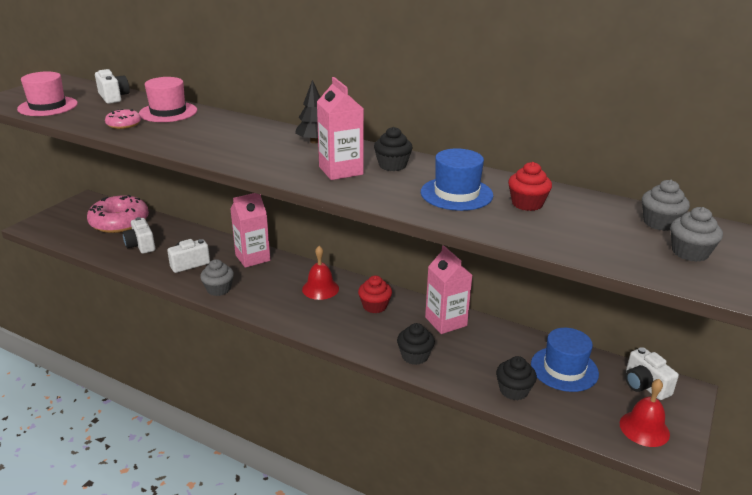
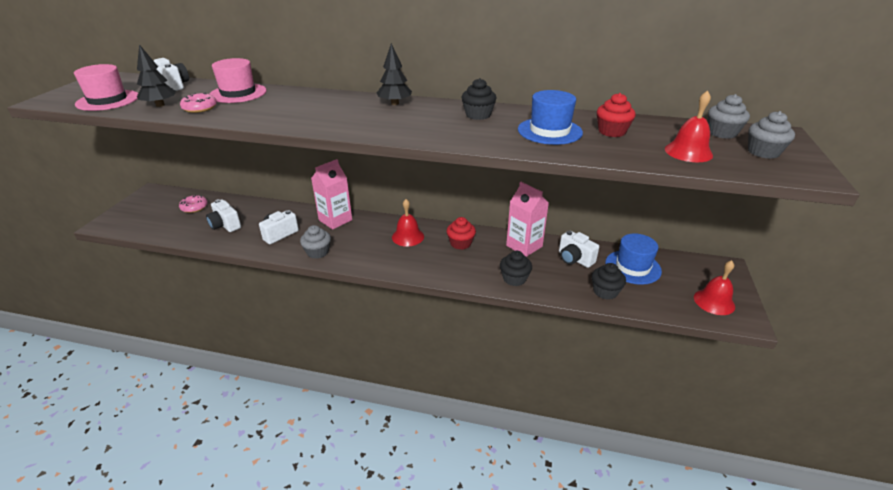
camera: 15 degrees left, 5 degrees up
pink donut [87,195,149,233] -> pink donut [179,195,208,213], size x0.48
pink carton [317,77,364,180] -> none
white camera [625,347,679,400] -> white camera moved to [559,230,599,268]
none -> black tree [137,44,176,107]
none -> red bell [665,91,713,162]

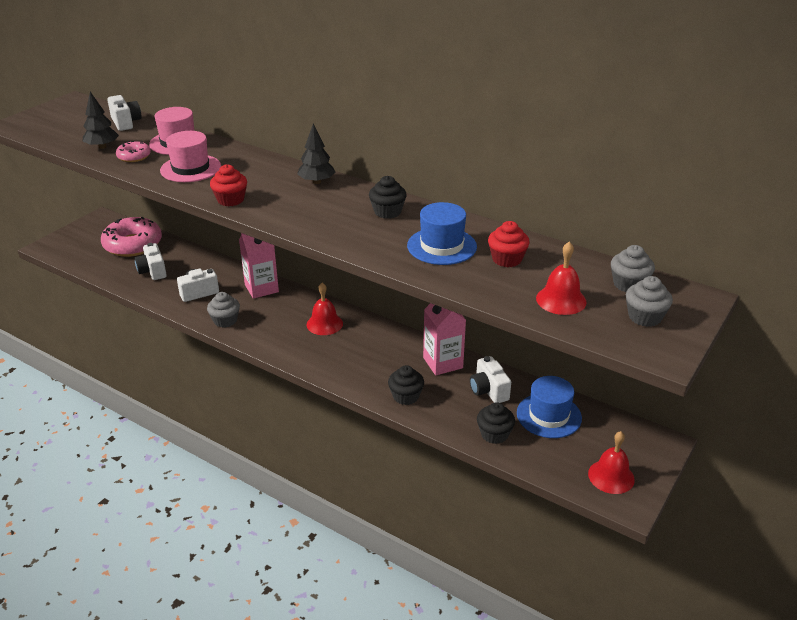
camera: 20 degrees right, 0 degrees up
pink hat [74,64,138,111] -> pink hat moved to [160,131,221,182]
pink donut [179,195,208,213] -> pink donut [101,217,162,257], size x2.07
red cupcake [447,217,476,250] -> red cupcake moved to [210,164,247,206]

